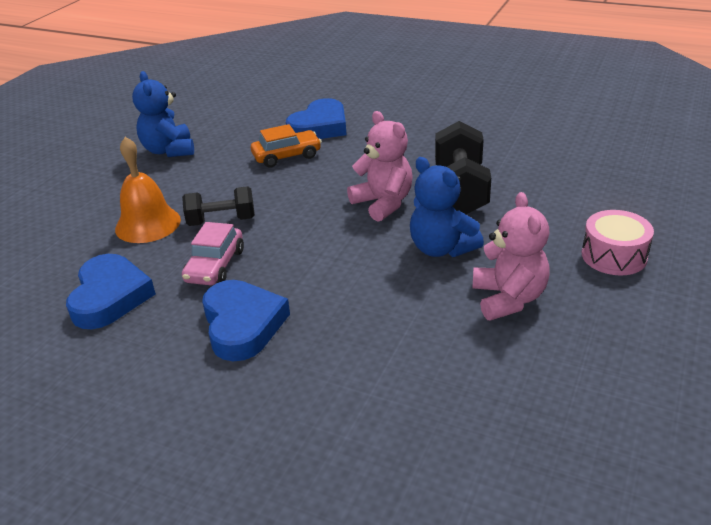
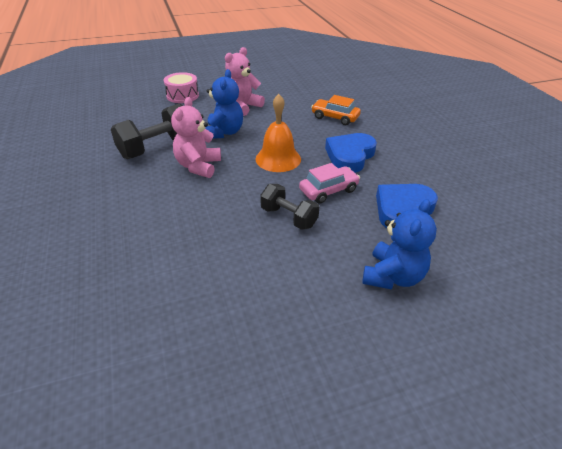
camera: 135 degrees left, 5 degrees up
orange bell [115,137,181,243] -> orange bell moved to [256,94,301,172]
blue teddy bear [132,71,194,157] -> blue teddy bear moved to [362,199,437,290]
orange car [251,124,322,168] -> orange car moved to [311,95,361,125]
blue heart [286,98,346,139] -> none

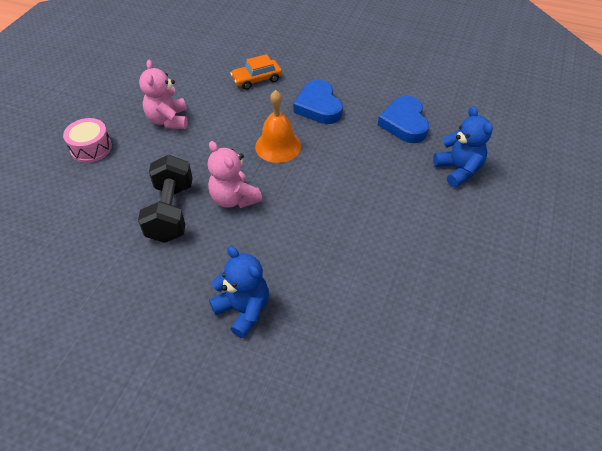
camera: 50 degrees left, 10 degrees up
blue teddy bear [205,69,243,139] -> blue teddy bear moved to [209,246,269,338]
black dumbbell [260,184,319,230] -> none
pink car [299,163,360,204] -> none

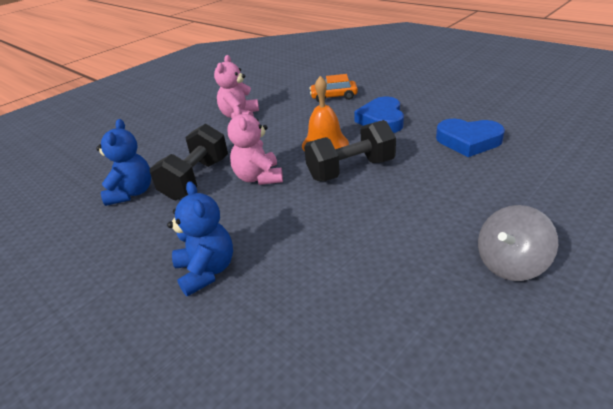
camera: 25 degrees right, 15 degrees down
pink drum [63,118,112,163] -> none
blue heart [378,96,429,143] -> blue heart turned 90 degrees counterclockwise [436,119,505,157]
blue teddy bear [433,106,493,187] -> blue teddy bear moved to [96,119,151,206]
none -> black dumbbell [304,120,396,181]
none -> grey spinning top [478,205,558,281]

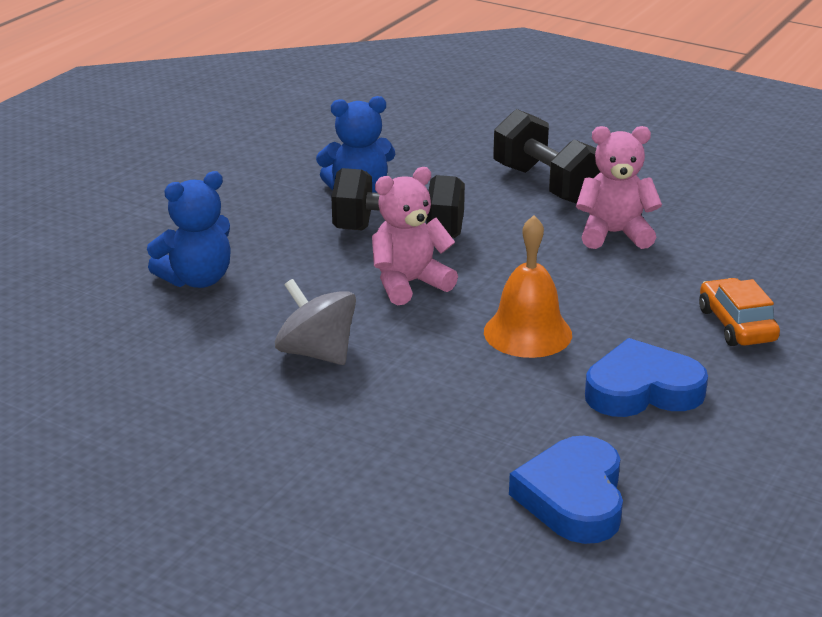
camera: 75 degrees right, 5 degrees down
black dumbbell [304,120,396,181] -> black dumbbell moved to [493,109,600,204]
grey spinning top [478,205,558,281] -> grey spinning top moved to [275,279,356,365]

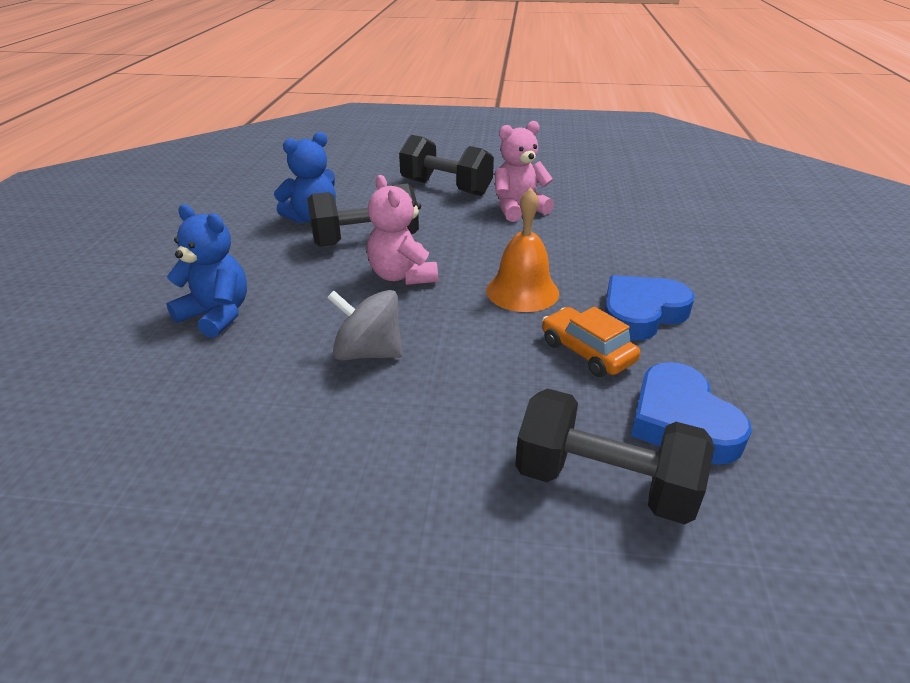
camera: 25 degrees left, 5 degrees up
blue teddy bear [147,171,231,288] -> blue teddy bear turned 90 degrees counterclockwise [167,204,247,338]
pink teddy bear [372,167,458,305] -> pink teddy bear turned 60 degrees counterclockwise [367,175,438,285]
orange car [699,278,780,346] -> orange car moved to [542,307,640,377]
none -> black dumbbell [515,388,714,524]

